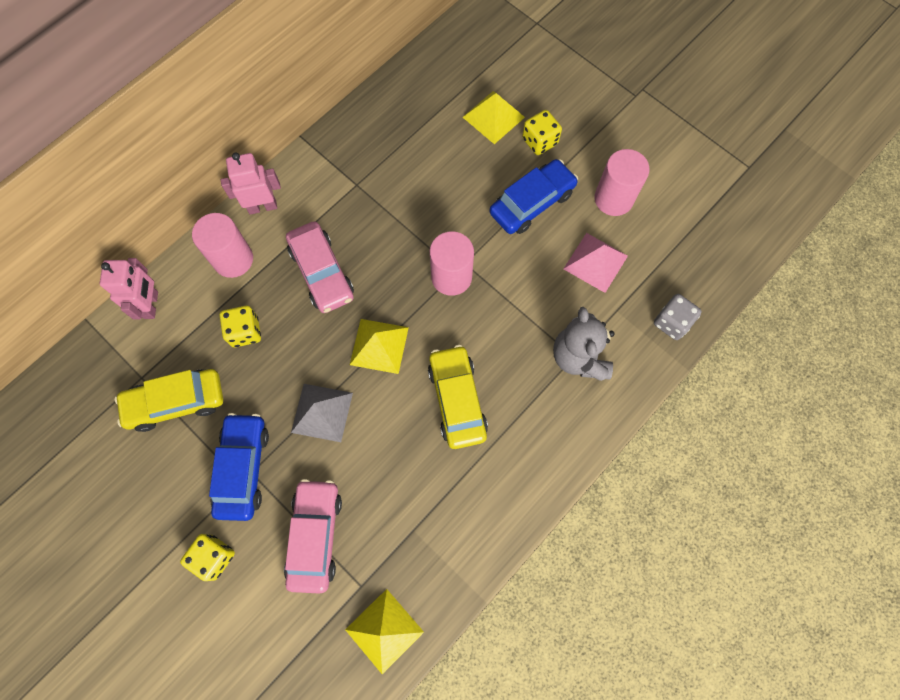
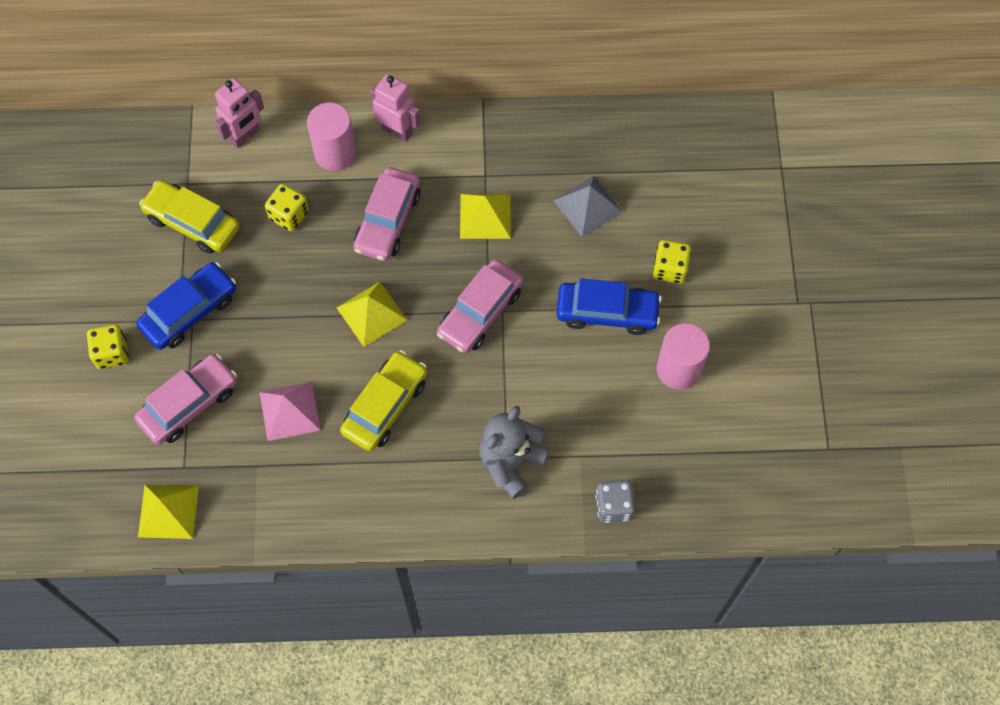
camera: 45 degrees right, 5 degrees down
grey pyramid [291,384,353,442] -> grey pyramid moved to [553,176,623,237]
pink cylinder [430,231,474,296] -> pink car [437,259,523,353]
yellow pyramid [463,91,525,144] -> yellow pyramid moved to [460,194,511,239]
pink pyramid [564,233,628,293] -> pink pyramid moved to [260,382,320,441]

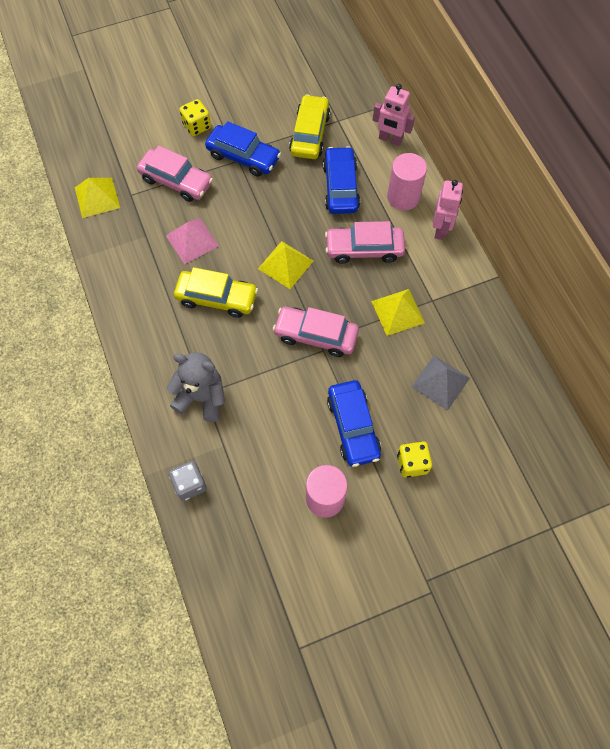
camera: 70 degrees right, 0 degrees up
yellow dice [265,184,309,231] -> blue car [323,146,360,214]

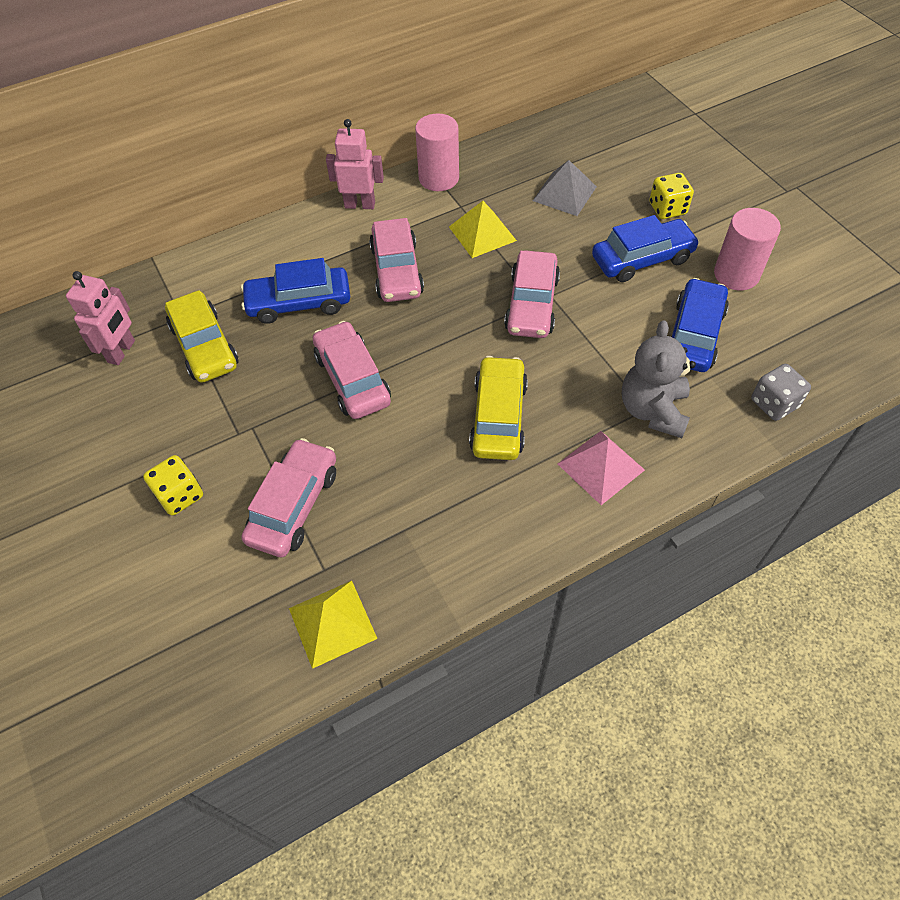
camera: 95 degrees left, 10 degrees down
pink pyramid [166,218,219,264] -> pink pyramid moved to [558,431,645,505]
blue car [205,121,281,177] -> blue car moved to [671,278,729,372]
yellow pyramid [258,241,313,289] -> none
yellow car [289,94,330,159] -> yellow car turned 120 degrees counterclockwise [165,290,238,383]
pink robot [373,84,415,146] -> pink robot moved to [66,271,135,365]
pink cylinder [387,153,427,210] -> pink cylinder moved to [415,113,459,191]
none -> pink car [313,321,391,419]

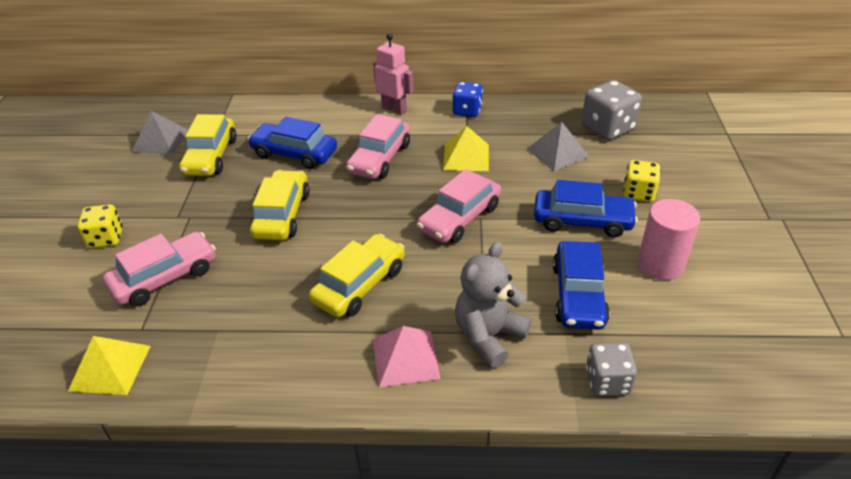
camera: 30 degrees right, 15 degrees down
pink robot [66,271,135,365] -> grey pyramid [132,111,188,155]
pink car [313,321,391,419] -> yellow car [250,170,310,241]
pink cylinder [415,113,459,191] -> blue dice [452,82,483,117]
blue car [671,278,729,372] -> blue car turned 135 degrees clockwise [553,241,610,330]
none -> grey dice [582,80,642,140]

